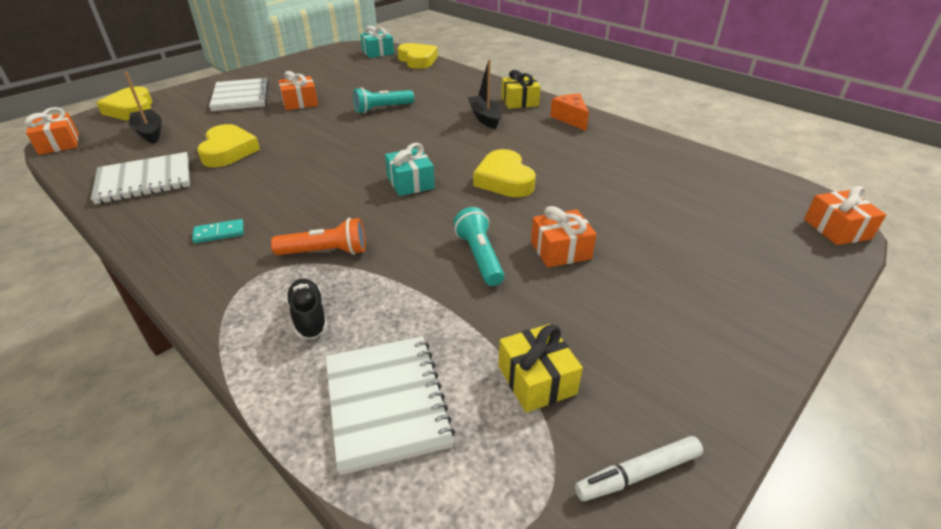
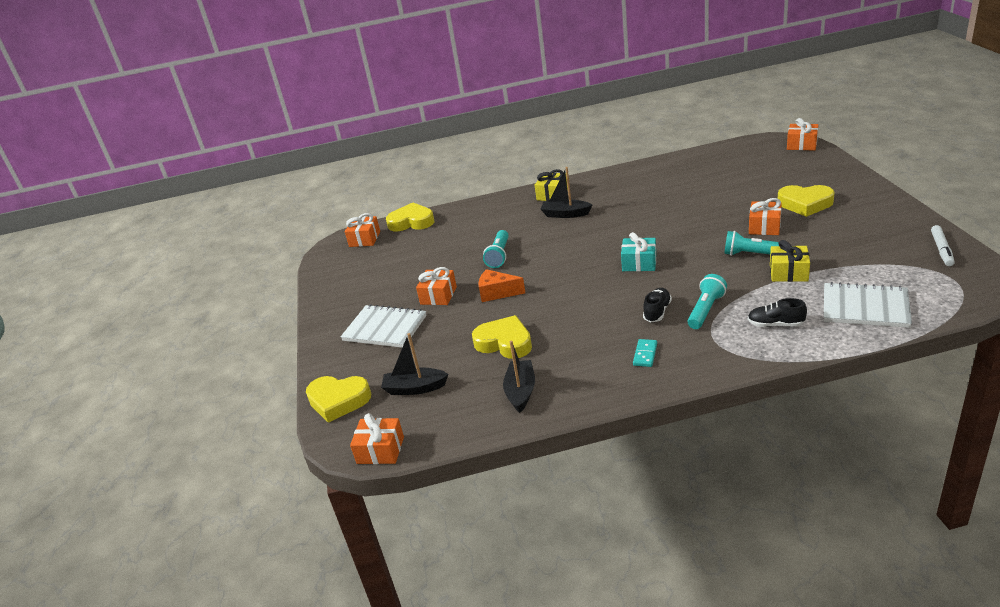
camera: 50 degrees left, 5 degrees down
white notebook [91,152,190,204] -> black boat [503,341,535,413]
orange flashlight [271,218,365,255] -> turquoise flashlight [687,274,727,329]
turquoise gift [360,26,394,58] -> orange gift [345,213,380,247]
yellow heart [473,149,536,197] -> yellow heart moved to [778,185,835,217]
yellow gift [498,324,583,413] -> yellow gift moved to [770,240,810,282]
orange cheese [550,94,589,131] -> orange cheese moved to [478,269,525,302]
none -> black shoe [643,288,672,322]

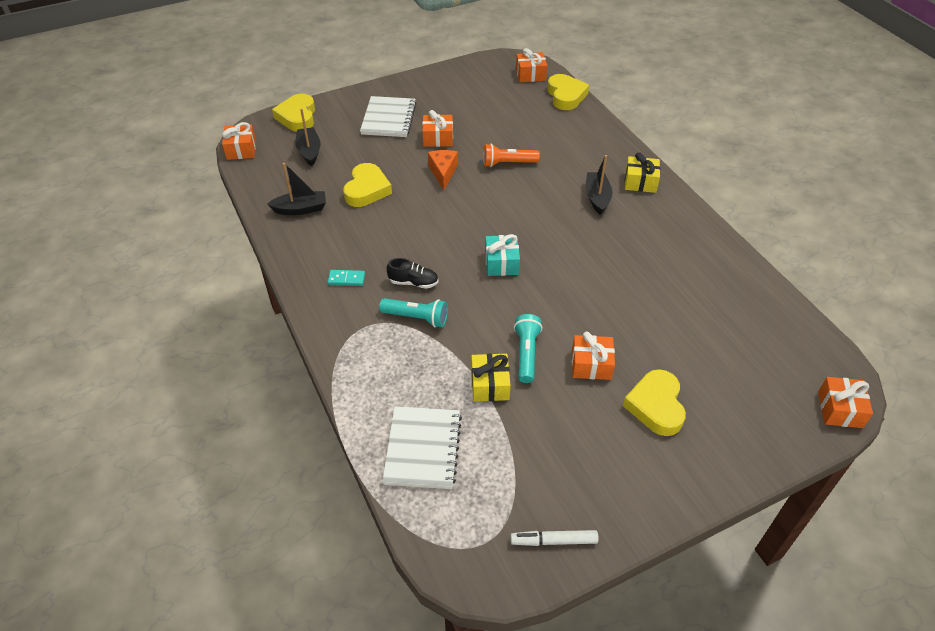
camera: 70 degrees right, 15 degrees up
turquoise flashlight [483,230,509,268] -> orange flashlight [483,144,540,167]
black shoe [748,298,807,327] -> none

